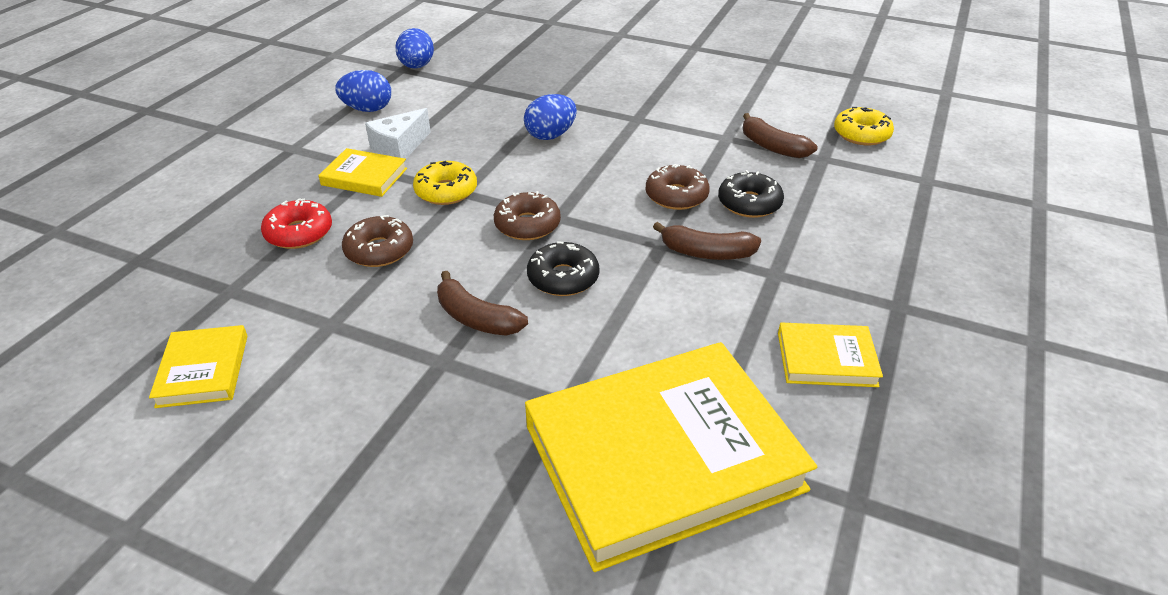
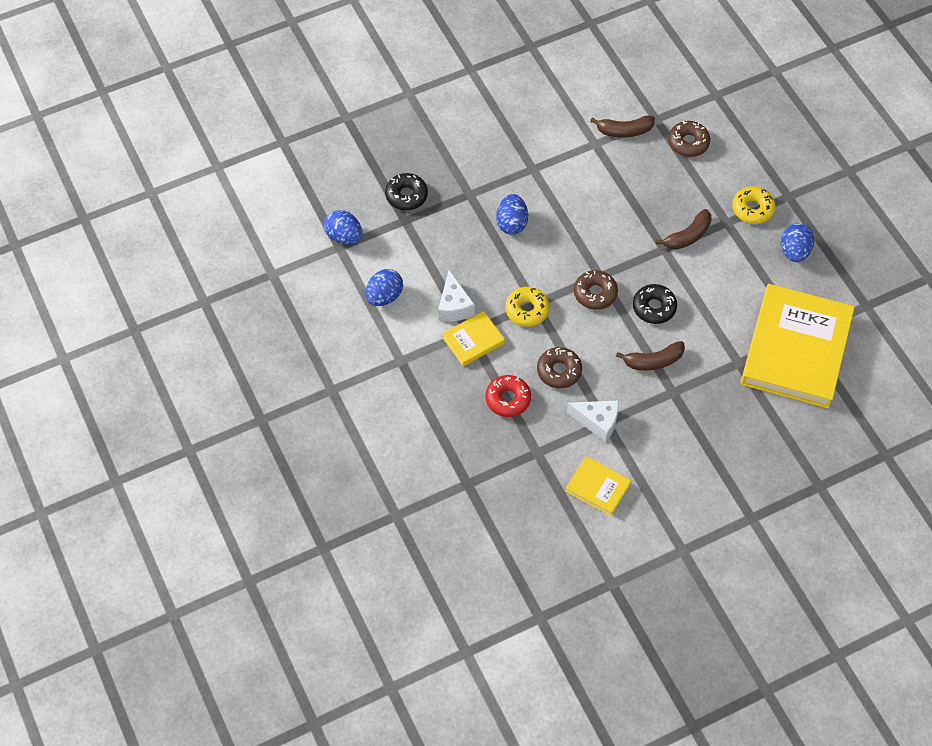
camera: 50 degrees left, 20 degrees up
brown donut [646,164,710,210] -> brown donut moved to [668,121,710,157]
black donut [718,170,784,218] -> black donut moved to [385,173,428,210]
yellow book [778,323,883,387] -> blue egg [781,223,814,262]
yellow donut [834,107,894,145] -> yellow donut moved to [732,186,776,224]
none -> white cheese [567,401,619,442]

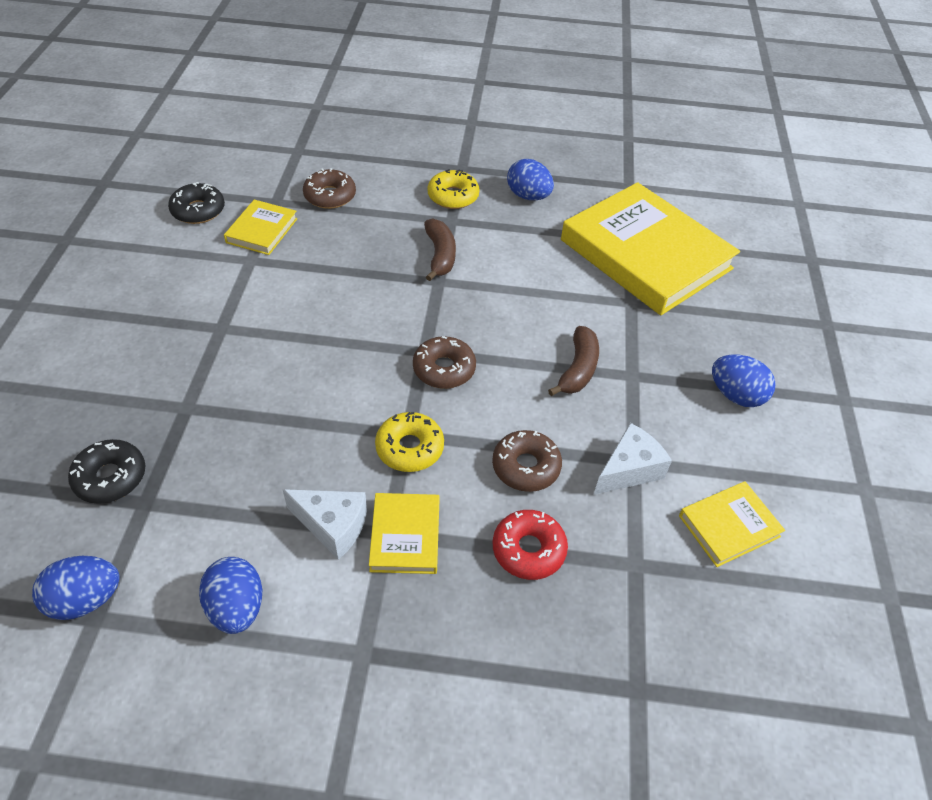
camera: 60 degrees left, 10 degrees down
blue egg [496,194,528,235] -> blue egg moved to [712,354,776,407]
brown banana [590,115,655,138] -> yellow book [224,199,298,255]
black donut [633,284,677,324] -> black donut moved to [168,182,225,224]

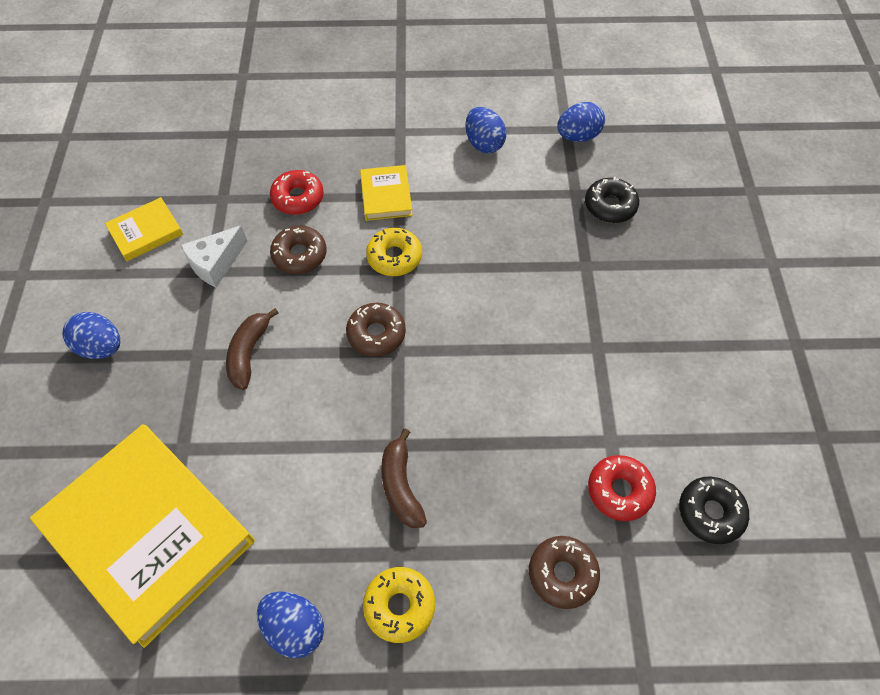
camera: 175 degrees right, 10 degrees up
yellow book [224,199,298,255] -> red donut [588,455,656,521]
white cheese [282,489,367,560] -> none

